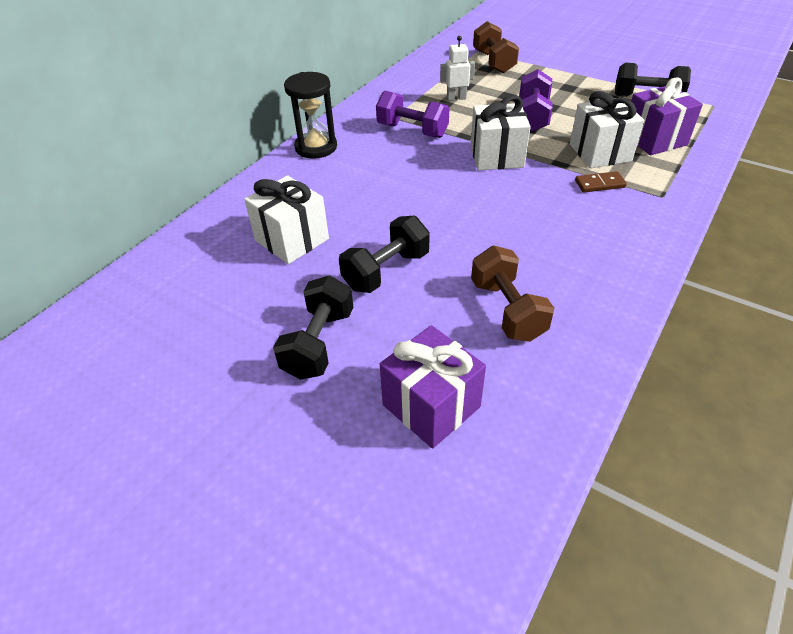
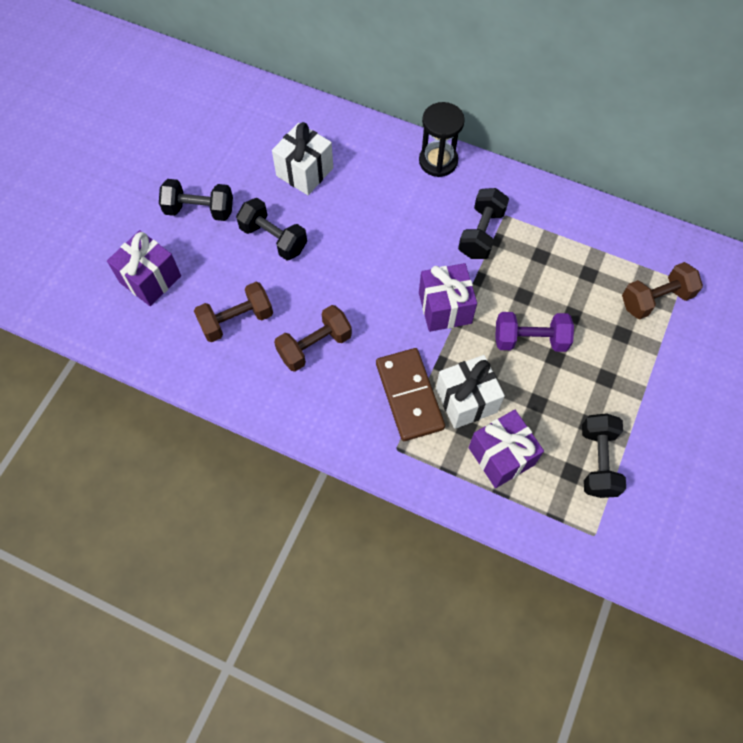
camera: 80 degrees right, 20 degrees up
purple dumbbell [376,91,449,138] -> black dumbbell [458,188,509,259]
white robot [440,36,475,101] -> none
white gift [471,95,531,170] -> purple gift [419,263,477,332]
brown domino [575,171,627,193] -> brown domino [376,348,445,441], size x2.08
none -> brown dumbbell [274,305,352,372]

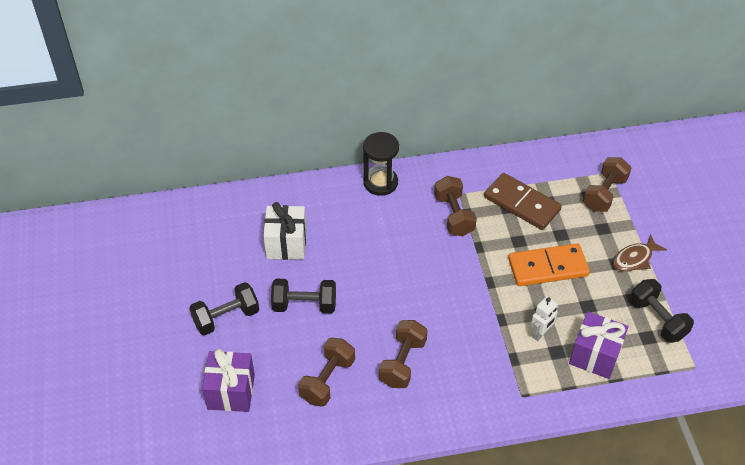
camera: 35 degrees left, 15 degrees down
brown domino [376,348,445,441] -> brown domino moved to [484,173,562,230]
purple gift [419,263,477,332] -> none
white gift [436,355,505,429] -> white robot [530,297,559,341]
black dumbbell [458,188,509,259] -> brown dumbbell [434,176,477,236]
purple dumbbell [495,312,574,352] -> orange domino [508,243,590,286]
none -> brown fish [613,234,667,272]

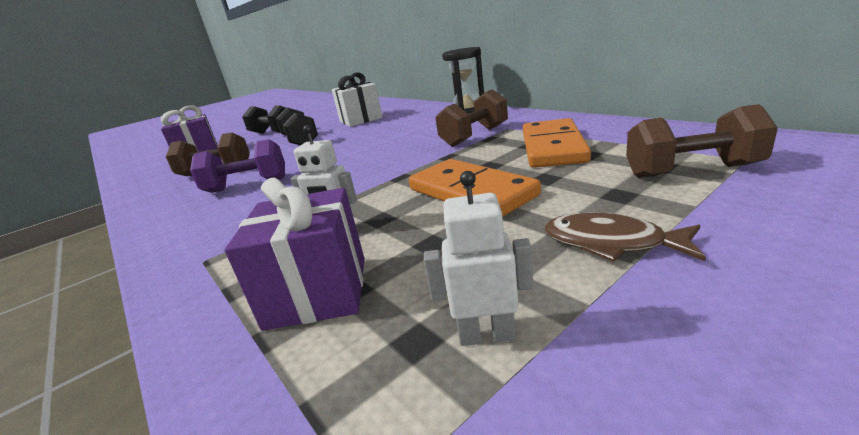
camera: 65 degrees right, 25 degrees down
brown dumbbell [379,320,428,388] -> purple dumbbell [190,139,285,193]
brown domino [484,173,562,230] -> orange domino [523,118,591,168]
black dumbbell [630,279,694,343] -> white robot [424,171,534,346]

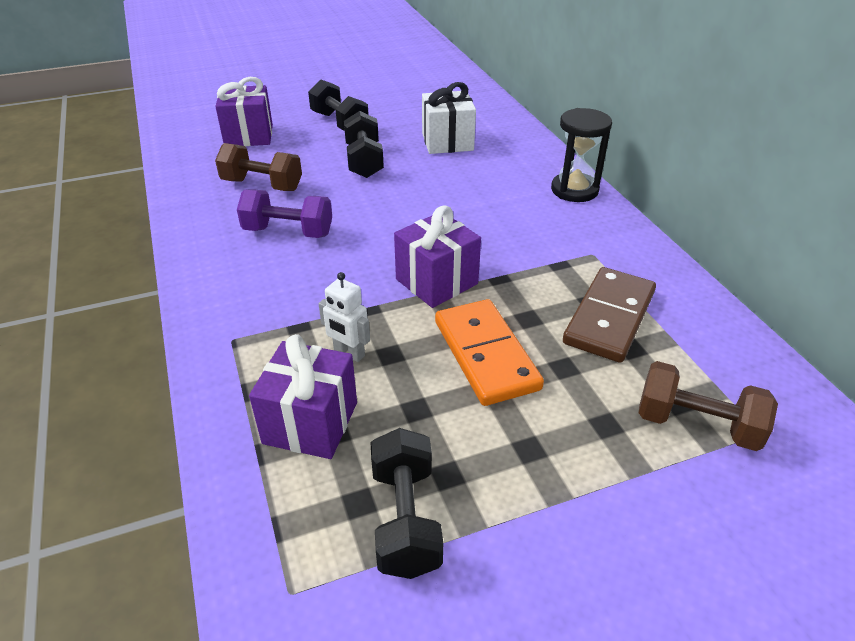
camera: 15 degrees right, 15 degrees up
white robot [424,171,534,346] -> black dumbbell [371,428,443,579]
brown dumbbell [436,89,508,147] -> none
orange domino [523,118,591,168] -> brown domino [563,267,656,363]
brown fish [545,212,706,262] -> none
none -> purple gift [394,205,481,308]

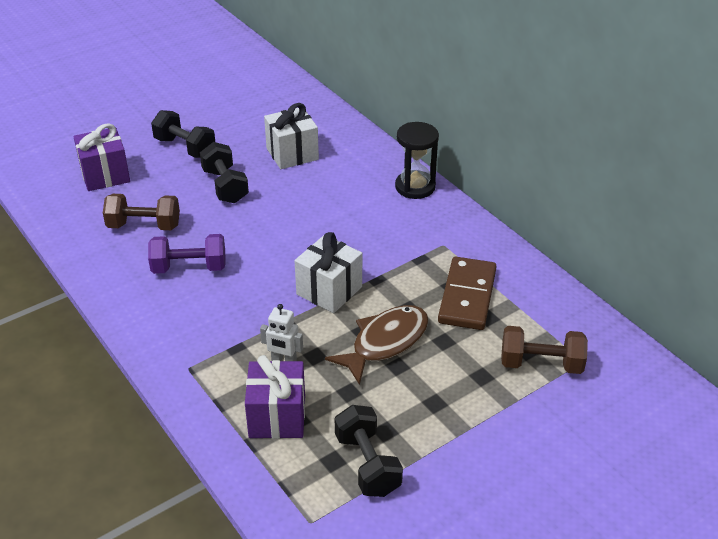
camera: 15 degrees left, 0 degrees up
purple gift [394,205,481,308] -> white gift [295,232,362,313]
orange domino [435,299,544,406] -> brown fish [325,305,428,385]

